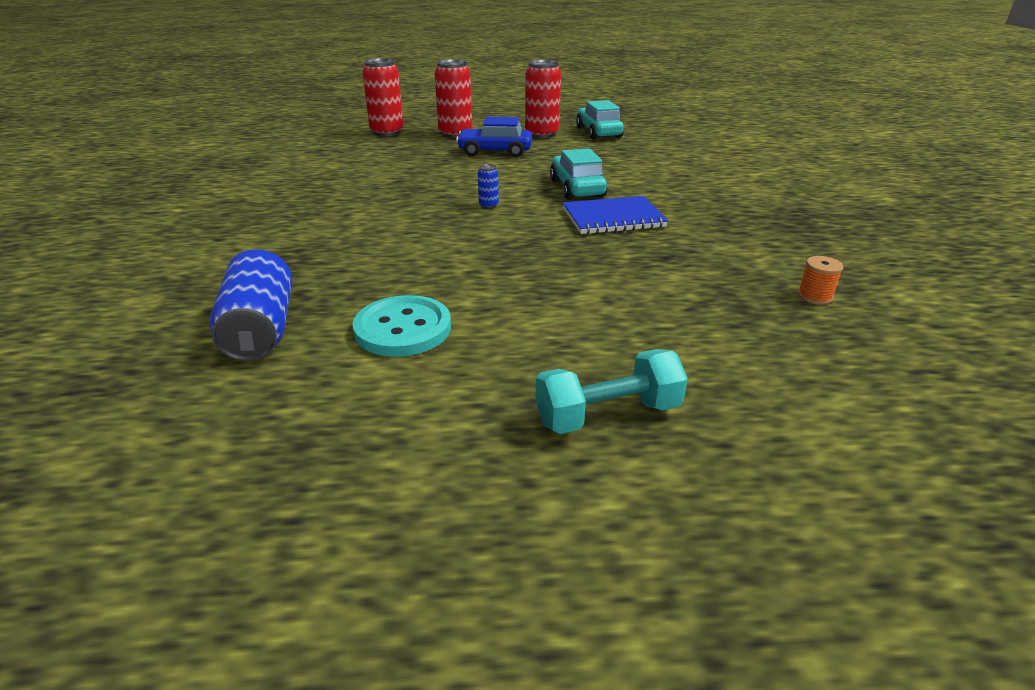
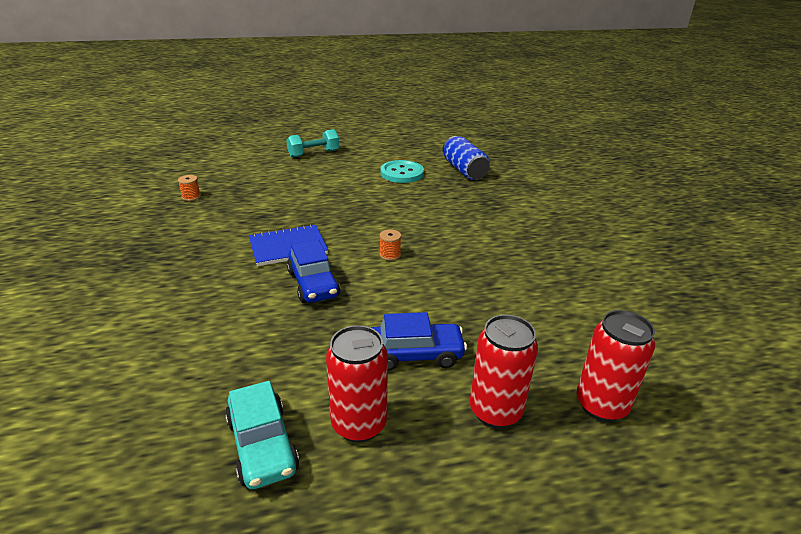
camera: 170 degrees right, 0 degrees up
blue can [478,164,499,209] -> orange spool [380,229,401,261]
turquoise car [550,148,607,200] -> blue car [287,240,340,303]

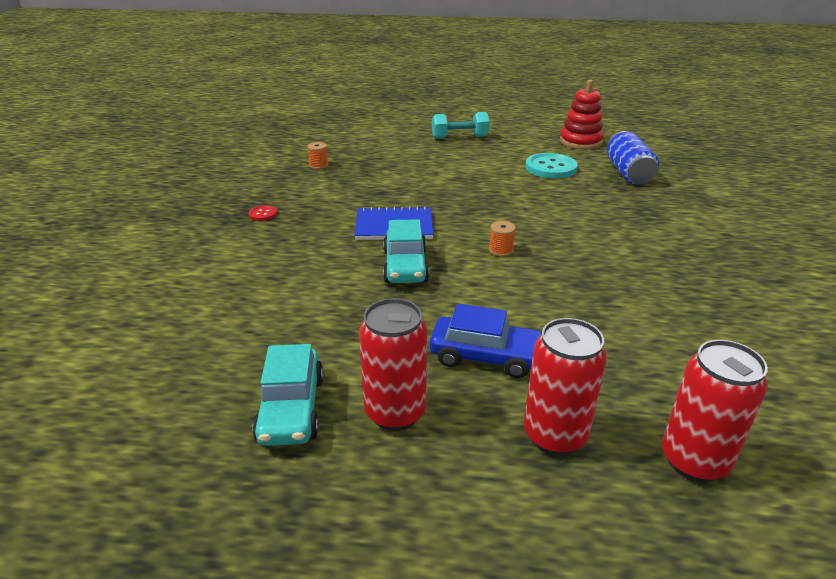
camera: 20 degrees right, 0 degrees up
blue car [287,240,340,303] -> turquoise car [383,219,429,283]
none -> red button [249,205,278,221]
none -> red stacking toy [560,80,604,149]

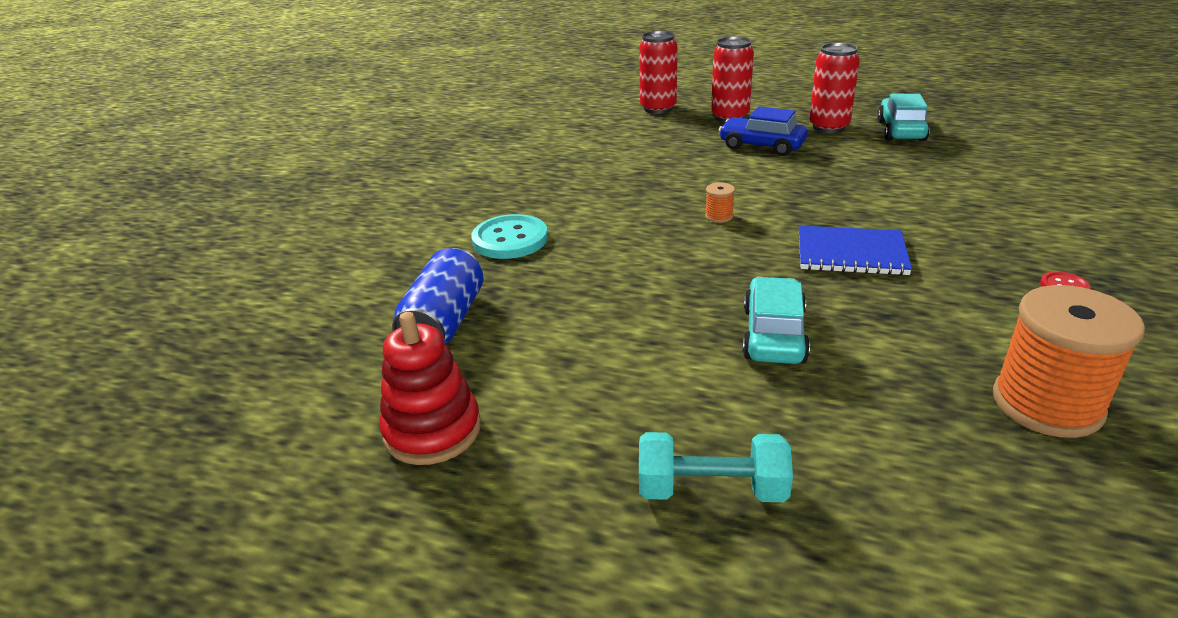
camera: 165 degrees left, 0 degrees up
orange spool [307,142,328,169] -> orange spool [993,285,1145,438], size x2.42
turquoise car [383,219,429,283] -> turquoise car moved to [742,277,810,364]
turquoise button [525,153,578,179] -> turquoise button moved to [472,214,548,259]

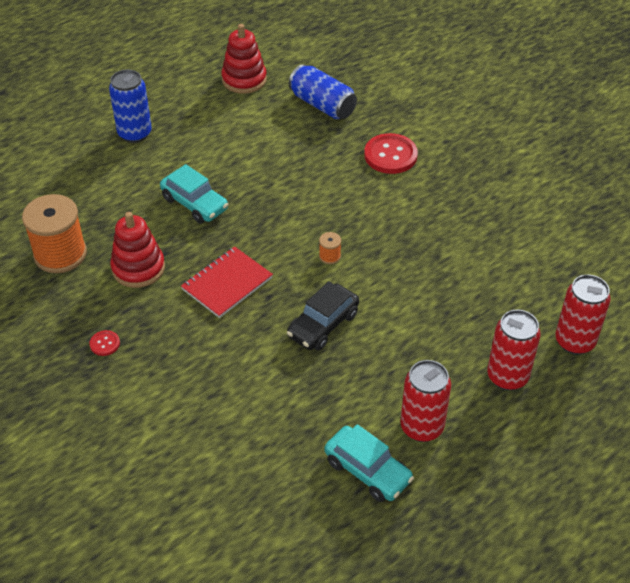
camera: 120 degrees right, 15 degrees up
turquoise button [472,214,548,259] -> red button [364,133,418,174]
turquoise dumbbell [639,432,793,502] -> blue can [109,70,152,143]
blue car [719,107,808,156] -> none
blue notebook [799,226,912,276] -> red notebook [181,246,273,318]
none -> red stacking toy [110,212,165,288]
none -> black car [287,281,359,351]

